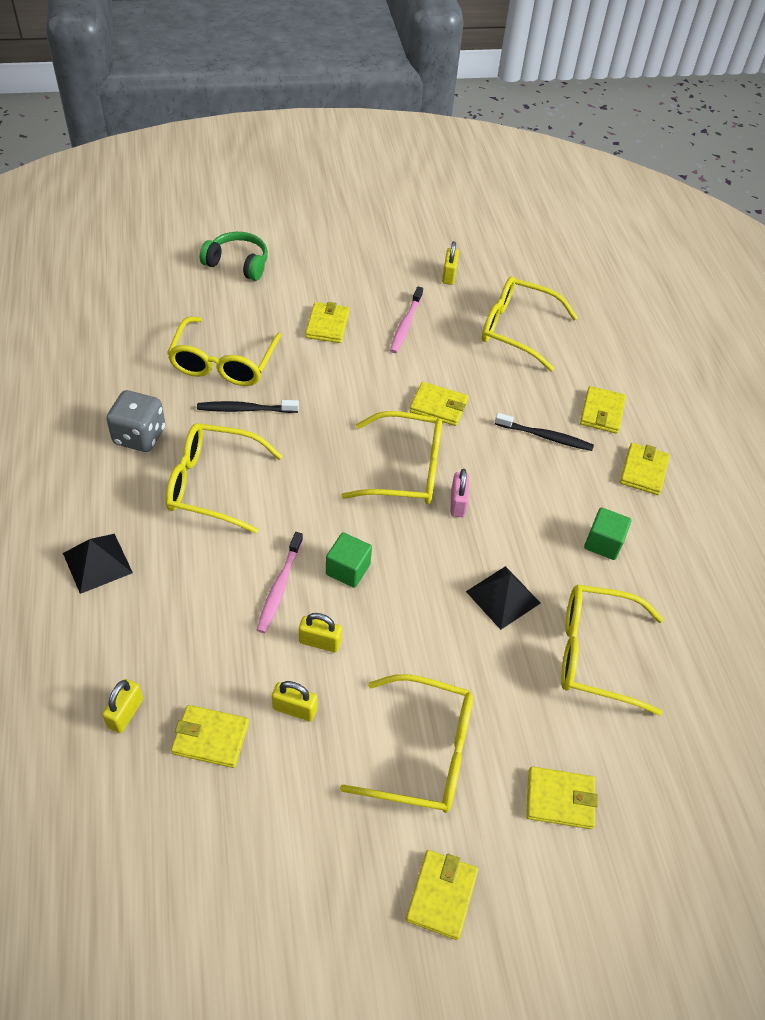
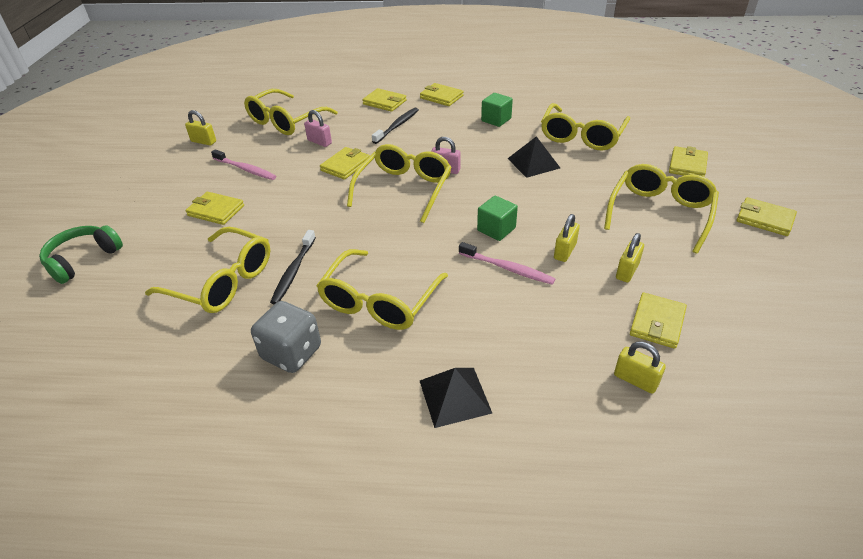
camera: 70 degrees left, 10 degrees down
none -> pink padlock [304,110,332,147]

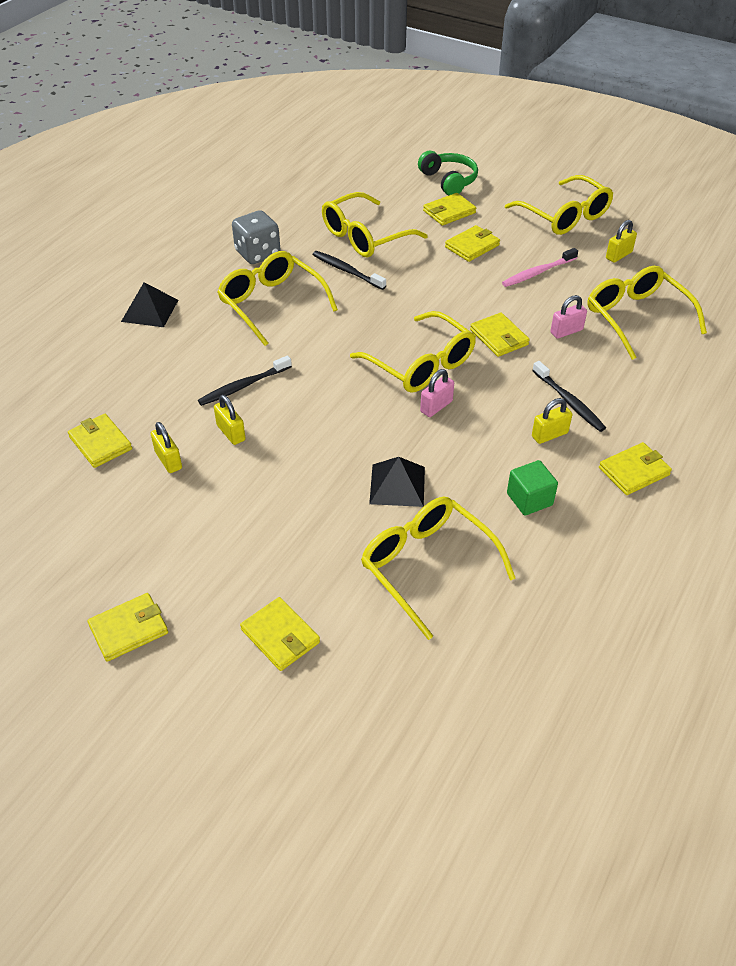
camera: 115 degrees right, 5 degrees up
yellow wallet [362,88,407,112] -> yellow wallet moved to [423,193,476,226]
pink toothbrush [459,242,555,285] -> black toothbrush [198,355,292,406]
green cube [477,196,518,241] -> none
yellow glasses [604,164,719,254] -> yellow glasses moved to [505,175,613,235]
yellow padlock [614,342,666,394] -> yellow padlock moved to [532,398,572,444]

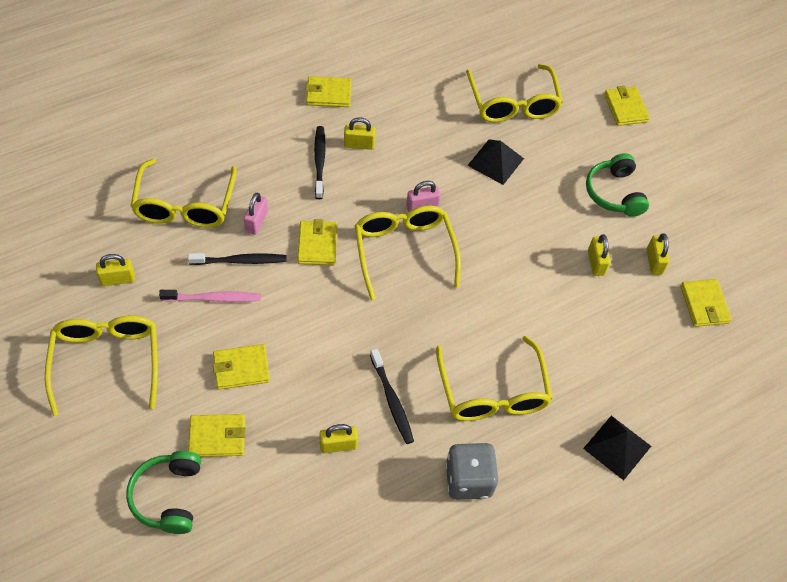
camera: 155 degrees left, 10 degrees up
yellow wallet [88,593,168,662] -> none
black toothbrush [198,355,292,406] -> black toothbrush moved to [188,253,287,265]
yellow glasses [322,192,428,258] -> yellow padlock [320,424,358,453]
green cube [507,460,558,516] -> none
pink padlock [551,295,587,339] -> pink padlock turned 75 degrees counterclockwise [244,193,268,235]
none -> green headphones [586,153,649,217]

